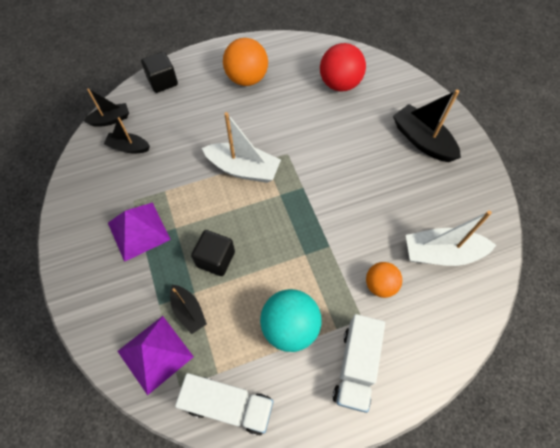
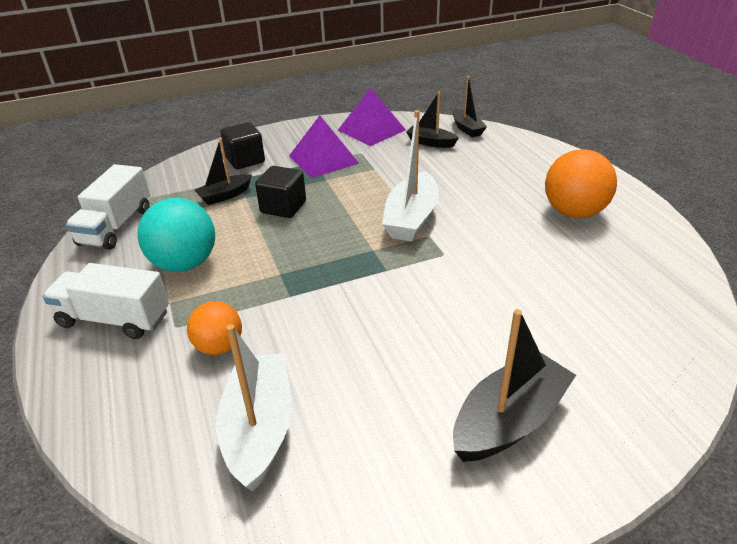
camera: 90 degrees right, 25 degrees down
black boat [104,117,150,154] -> black boat turned 75 degrees counterclockwise [406,92,459,148]
purple pyramid [117,316,194,395] -> purple pyramid moved to [338,88,406,146]
black cube [141,52,178,93] -> black cube moved to [221,122,265,169]
red ball [320,43,366,92] -> none

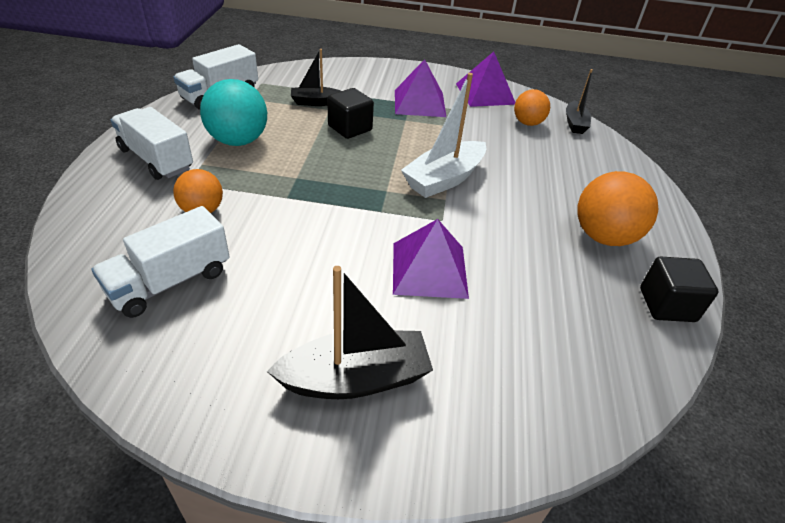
camera: 25 degrees right, 5 degrees up
white boat [216,324,292,492] -> white truck [91,206,230,318]
black cube [221,122,265,169] -> black cube moved to [640,257,719,322]
black boat [406,92,459,148] -> orange ball [514,89,550,126]
none -> purple pyramid [393,219,469,299]

